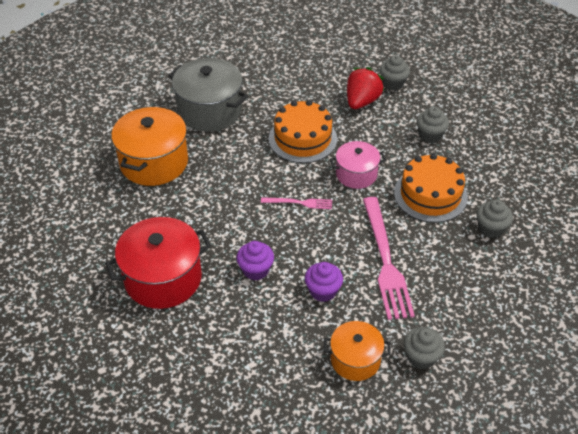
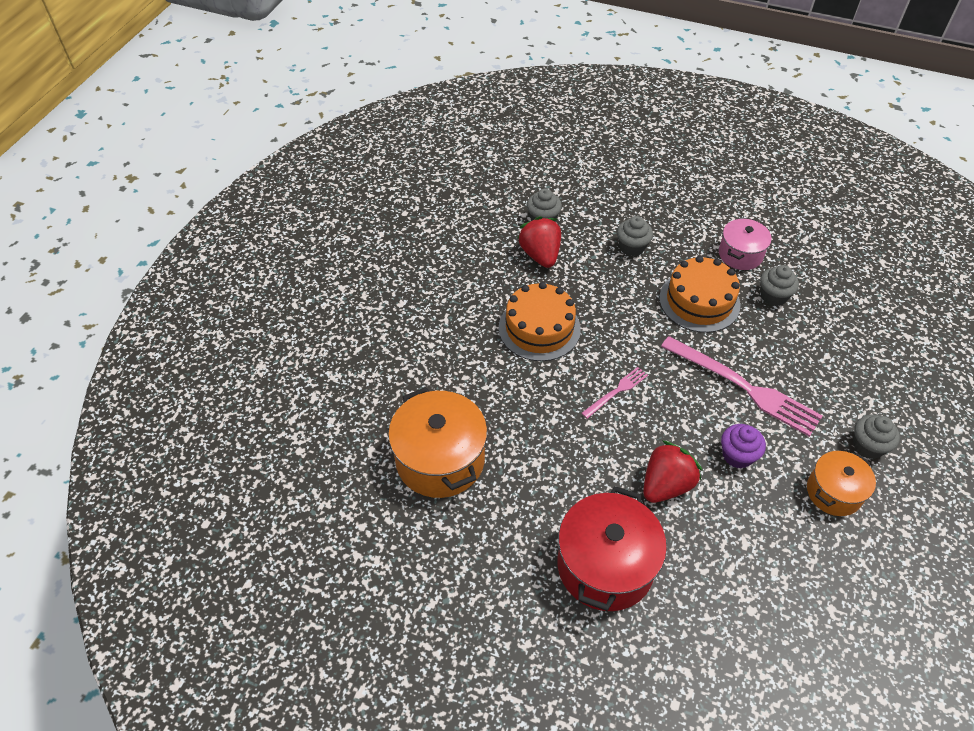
camera: 45 degrees left, 5 degrees up
grey pot [168,58,248,131] -> none
purple cupcake [236,241,274,280] -> red strawberry [643,441,702,503]
pink pot [330,141,386,189] -> pink pot moved to [719,219,772,270]

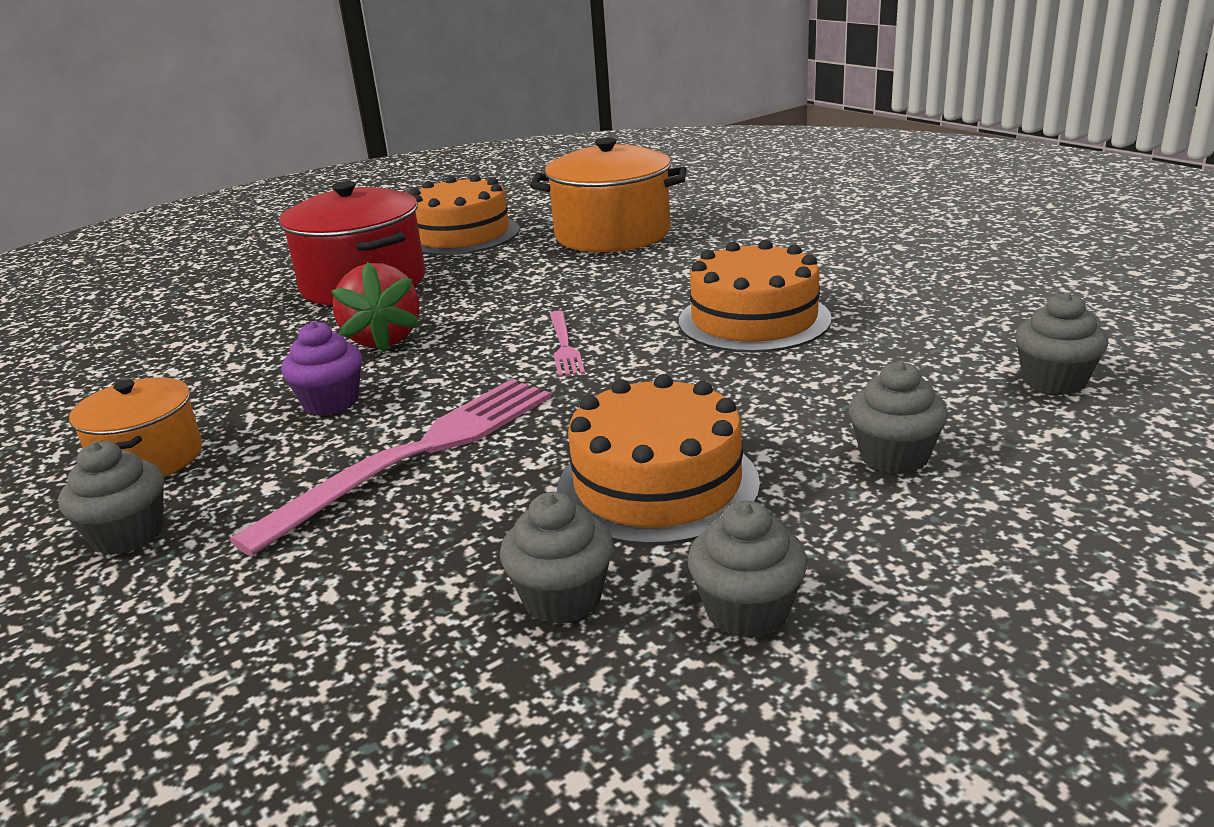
camera: 125 degrees right, 25 degrees down
red strawberry [517,216,561,268] -> none
pink fork [661,336,823,437] -> pink fork turned 150 degrees clockwise [229,379,551,556]
pink pot [719,219,772,270] -> grey cupcake [688,501,808,639]
none -> orange cake [409,174,520,255]

